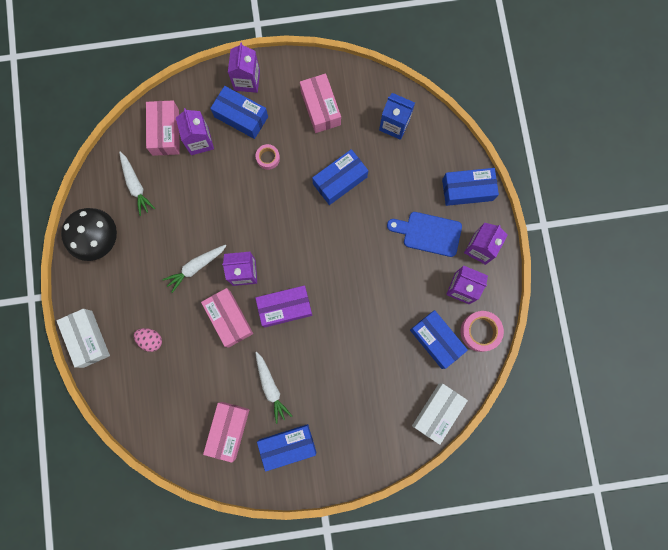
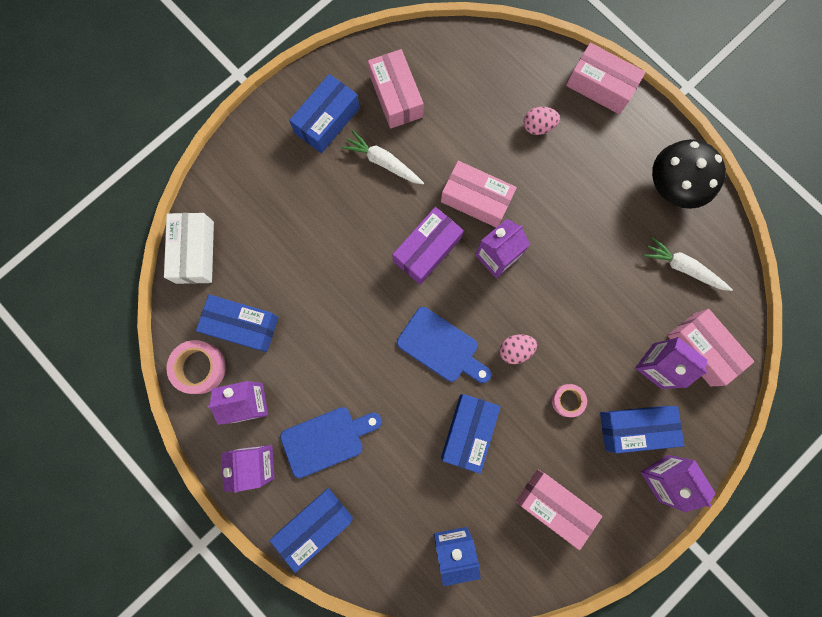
camera: 145 degrees right, 0 degrees up
white box [56,309,110,368] -> pink box [566,43,646,114]
white carrot [162,245,227,293] -> none
none -> blue cutting board [397,307,491,383]
none -> pink egg [500,335,537,364]

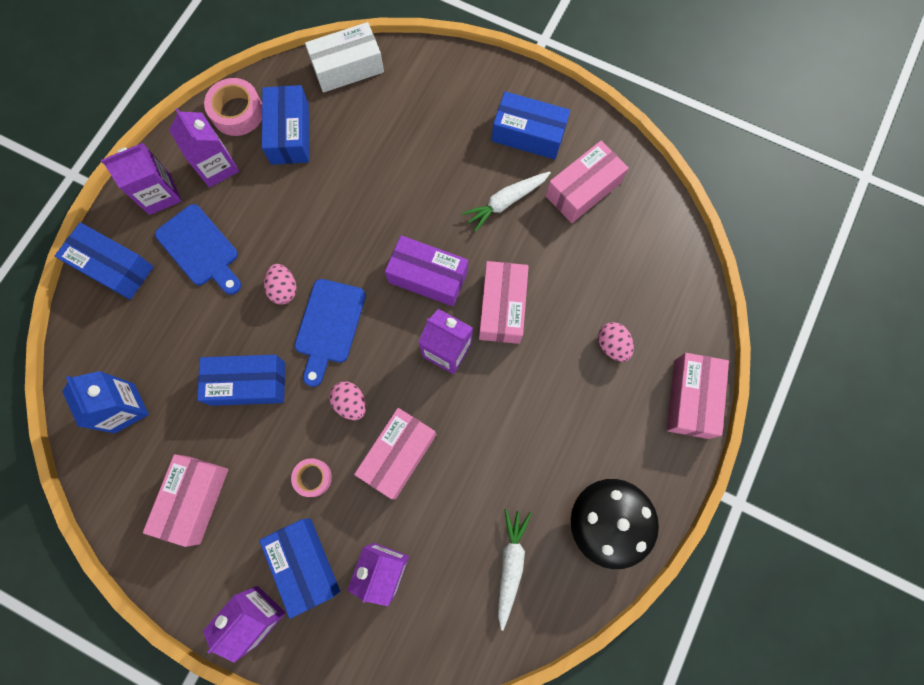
camera: 70 degrees right, 5 degrees down
white carrot [342,130,424,185] -> white carrot turned 135 degrees counterclockwise [462,171,551,232]
pink box [667,309,755,386] -> pink box moved to [354,408,436,499]
none -> pink egg [264,264,296,305]

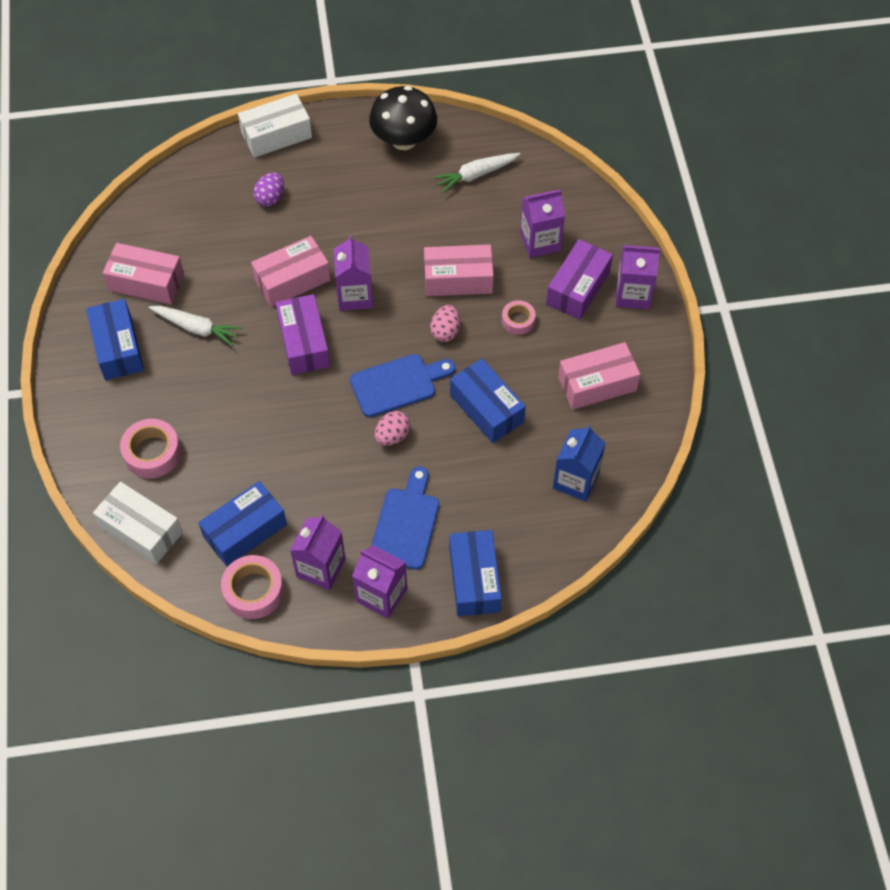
camera: 125 degrees left, 15 degrees down
blue box [259,518,340,619] -> purple box [546,239,613,320]
pink egg [598,322,634,362] -> purple egg [253,172,284,206]
pink box [667,353,729,439] -> white box [238,94,312,158]
none -> pink tape [120,419,181,479]

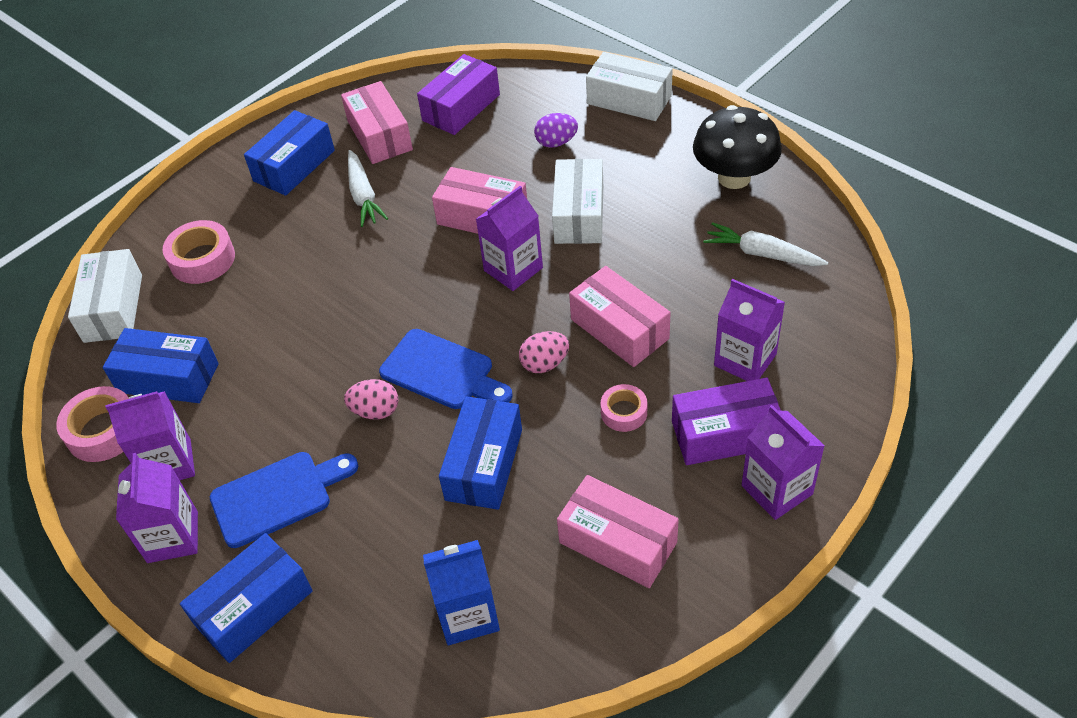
camera: 55 degrees right, 10 degrees down
purple box [276,294,330,375] -> purple box moved to [417,54,500,135]
none -> white box [552,159,603,244]

